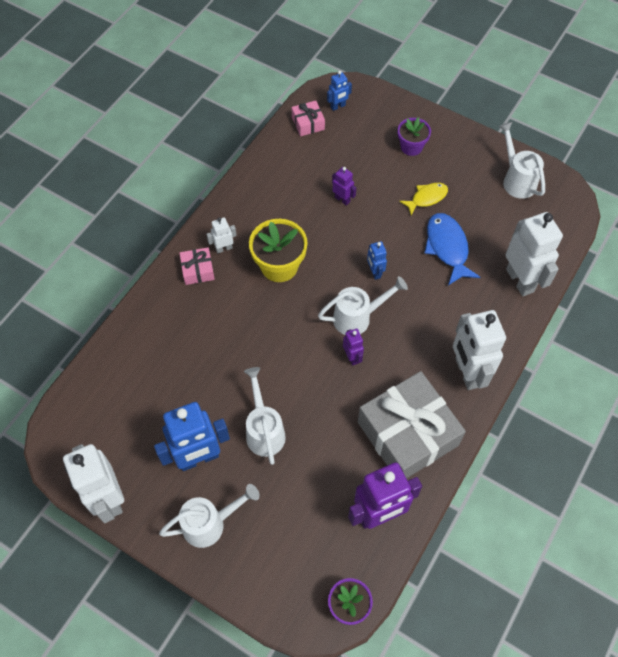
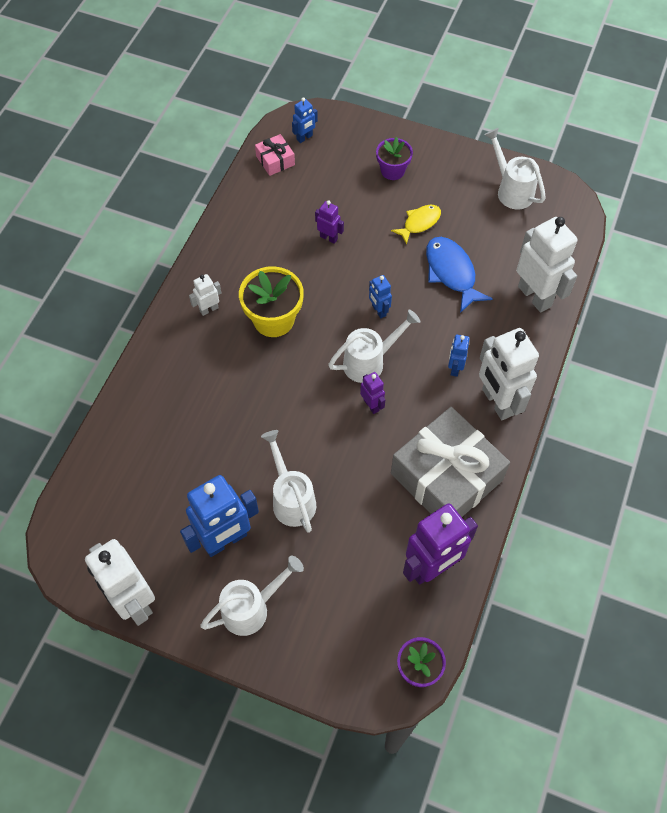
camera: 10 degrees left, 0 degrees up
pink gift [180,247,215,285] -> none
none -> blue robot [448,335,469,377]

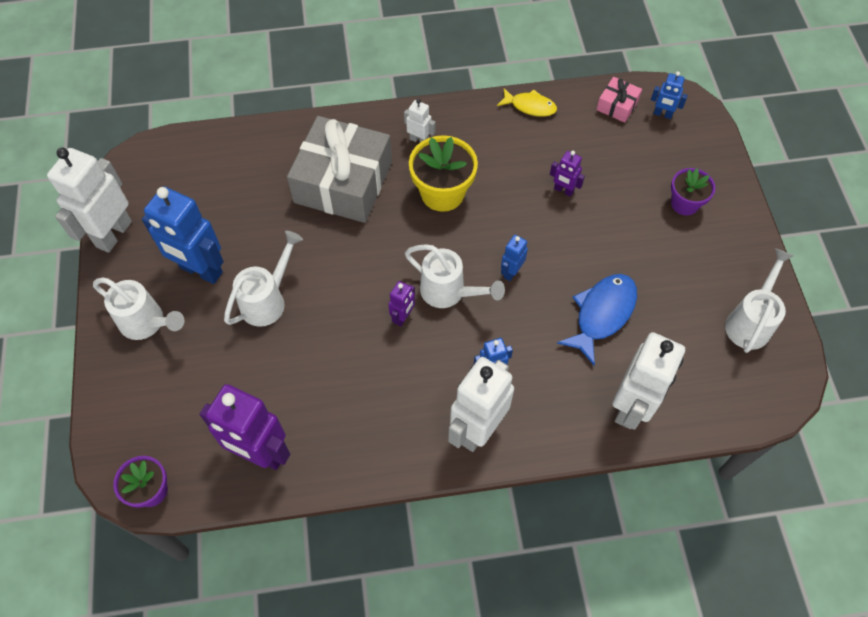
camera: 60 degrees right, 0 degrees up
purple robot [315,200,344,244] -> purple robot turned 120 degrees clockwise [550,151,585,197]
yellow fish [391,205,441,245] -> yellow fish moved to [497,88,557,117]
grey gift [391,407,510,517] -> grey gift moved to [287,116,392,223]

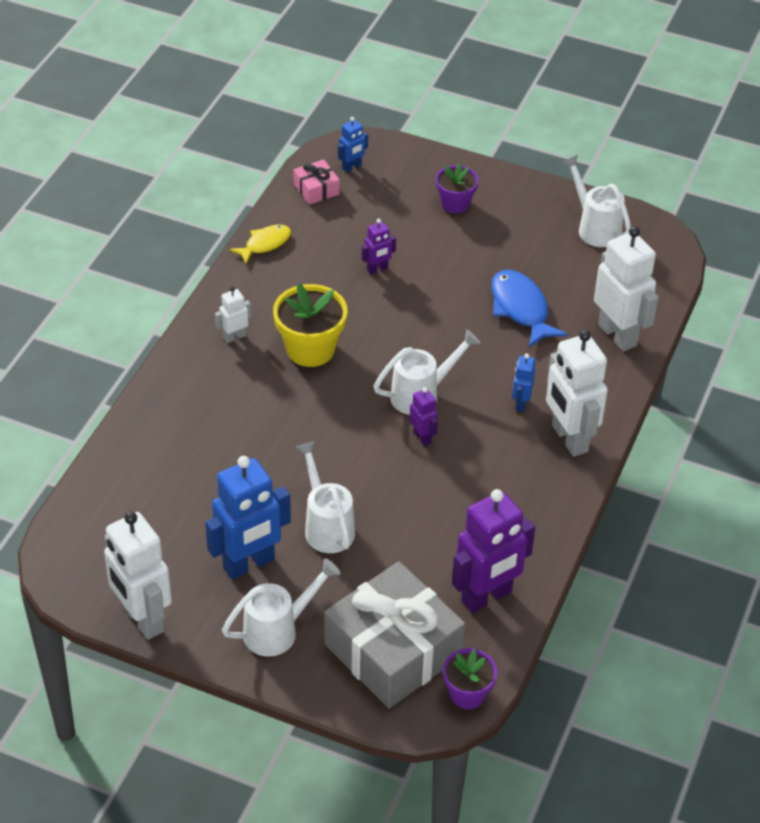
camera: 60 degrees left, 15 degrees down
grey gift [287,116,392,223] -> grey gift moved to [324,562,465,708]
blue robot [501,235,528,281] -> none

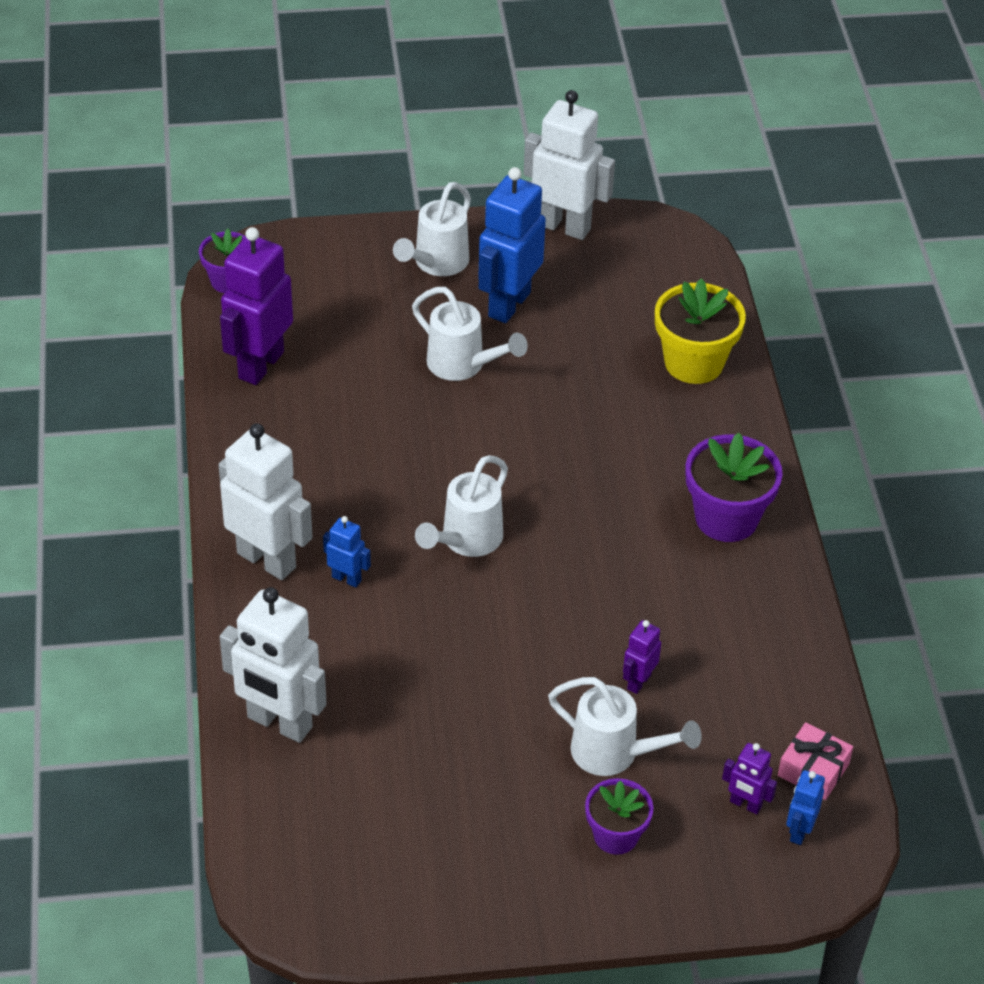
camera: 150 degrees right, 0 degrees up
white robot [215,287,251,343] -> purple flower pot [686,433,783,542]
yellow fish [230,224,291,264] -> none
yellow flower pot [273,283,347,367] -> yellow flower pot moved to [655,278,746,384]
grey gift [324,562,465,708] -> none
purple robot [410,387,438,446] -> purple robot moved to [722,743,777,815]
blue fish [491,270,568,348] -> none
blue robot [512,354,536,412] -> blue robot turned 45 degrees counterclockwise [323,516,371,588]
white watering can [562,155,631,247] -> white watering can moved to [548,677,702,776]

